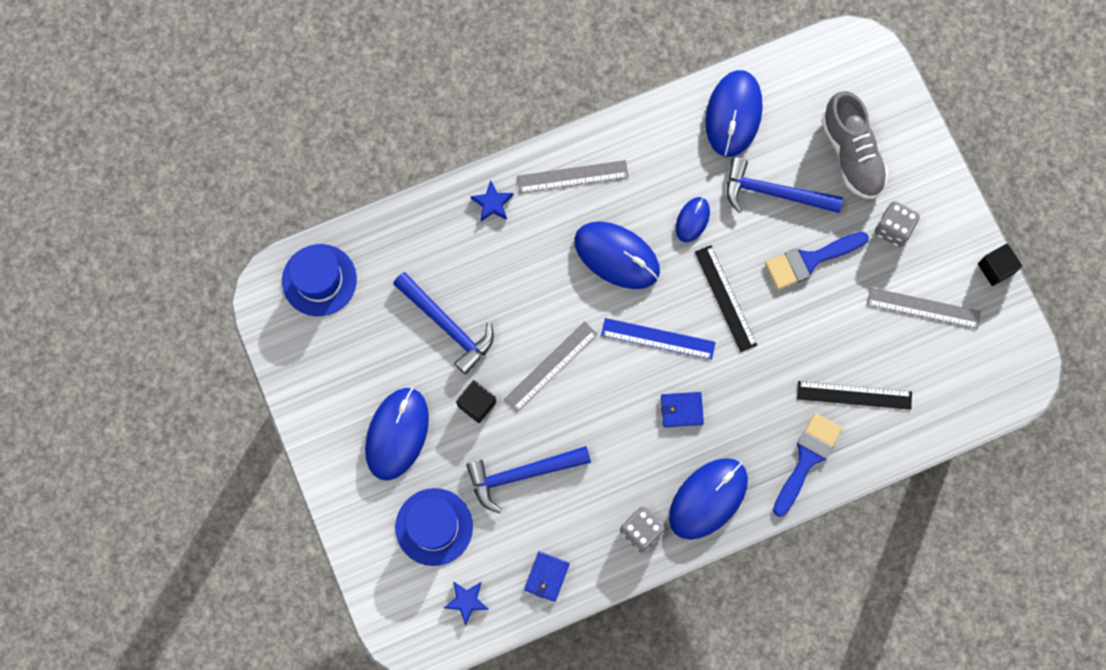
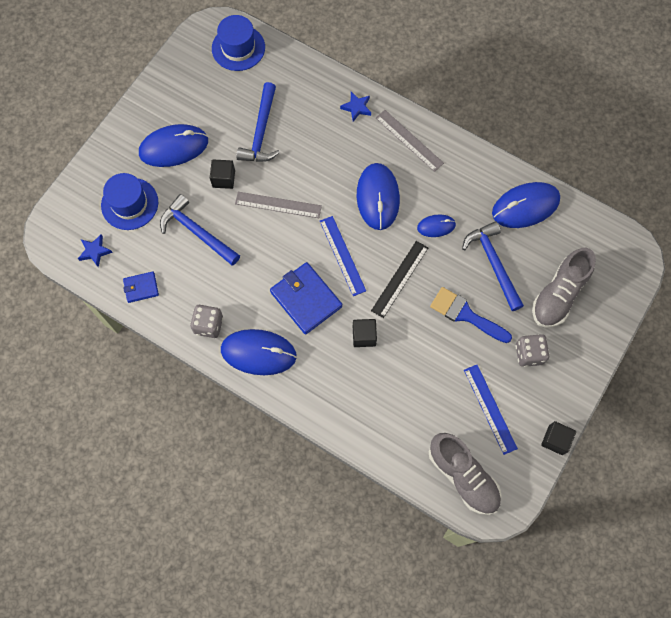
camera: 55 degrees right, 5 degrees down
blue wallet [661,392,704,427] -> blue wallet [270,262,342,335], size x1.86
blue brush [773,413,842,517] -> none
black ruler [797,381,912,410] -> none
grey ruler [867,287,981,329] -> blue ruler [464,365,518,455]
none -> black cube [353,319,377,347]
none -> grey shoe [429,433,502,515]

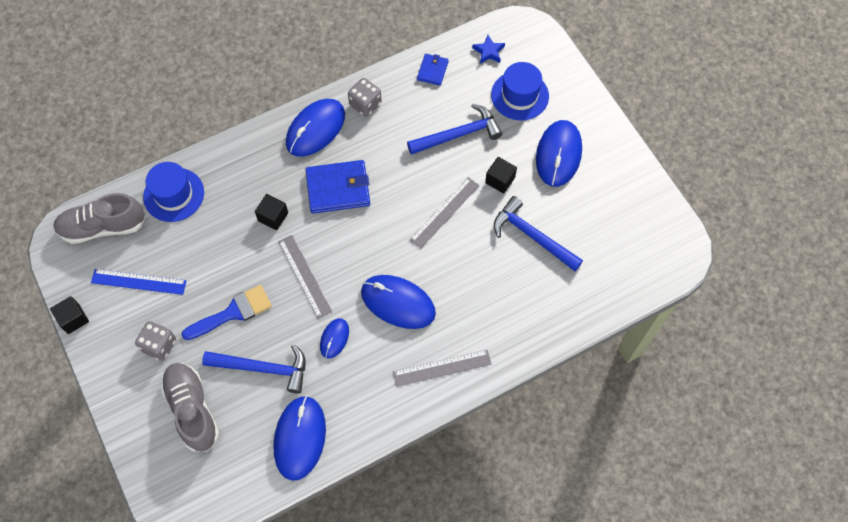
camera: 120 degrees right, 5 degrees down
blue hat [212,15,265,71] -> blue hat moved to [143,162,204,222]
blue ruler [320,216,366,296] -> none
blue star [340,92,371,121] -> none
black ruler [371,241,428,318] -> grey ruler [278,235,332,319]

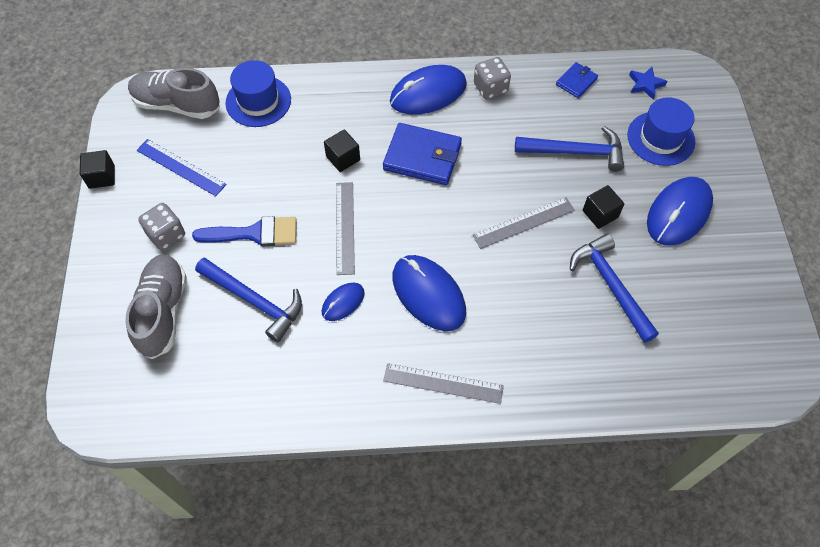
camera: 25 degrees right, 5 degrees down
blue mouse [273,395,326,481] -> none

